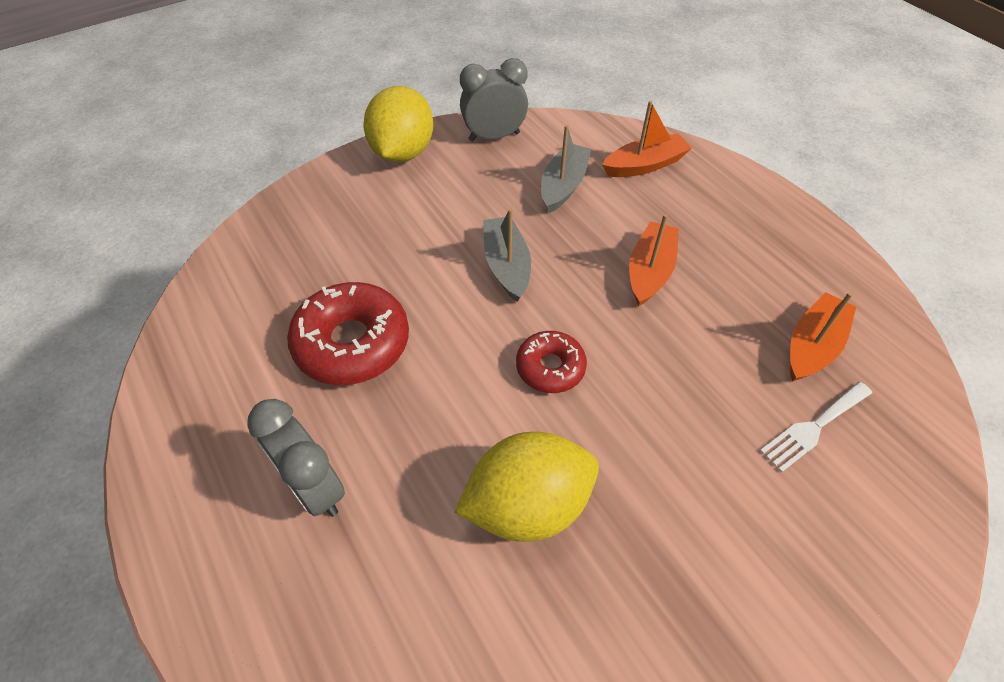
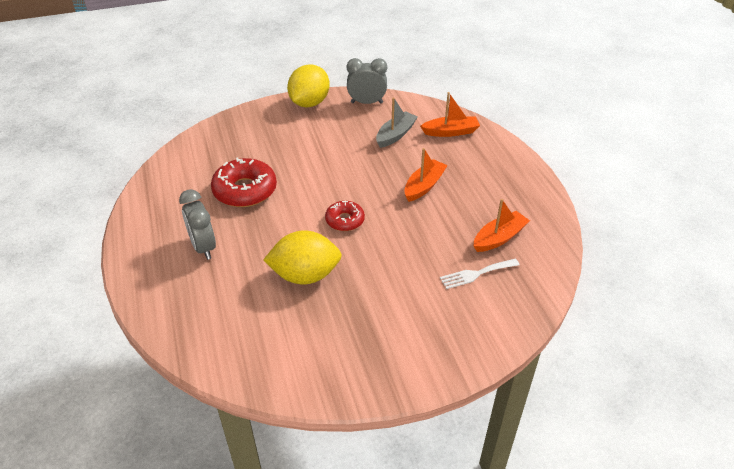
camera: 15 degrees right, 10 degrees down
grey boat [483,208,531,302] -> none

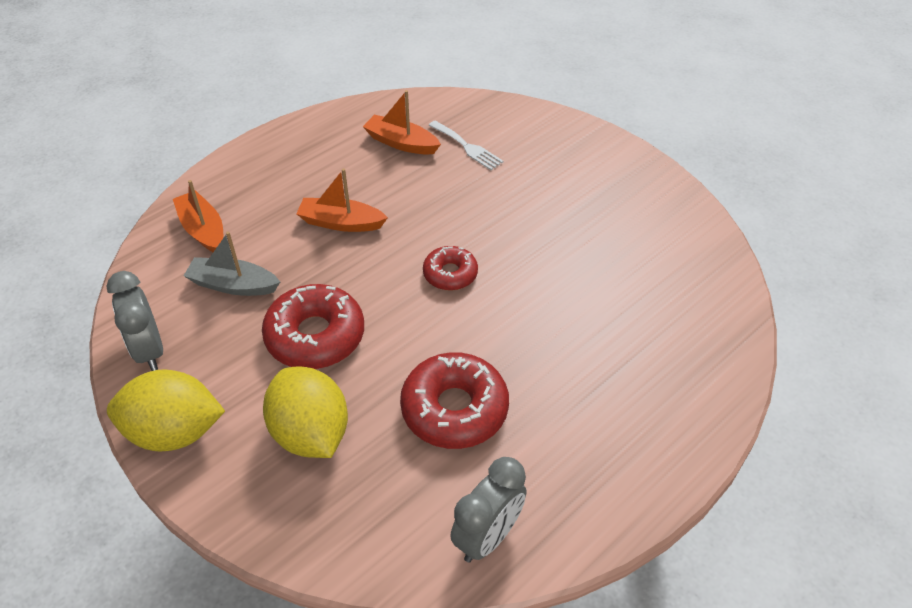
camera: 115 degrees left, 5 degrees up
grey clock [179,189,216,260] -> grey clock moved to [450,457,527,562]
yellow lemon [263,230,342,284] -> yellow lemon moved to [263,366,348,458]
none -> red donut [262,284,364,369]

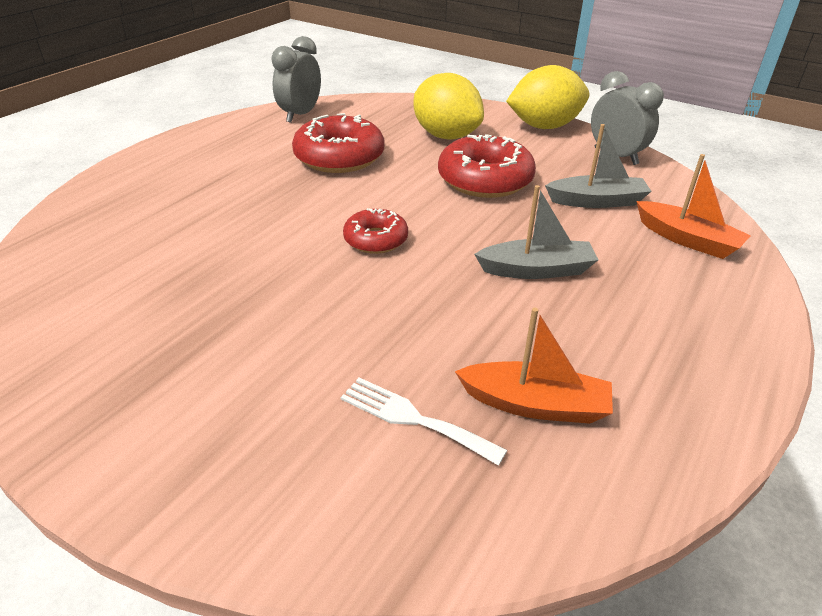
camera: 165 degrees right, 10 degrees down
orange boat [296,168,388,232] -> grey boat [474,185,598,279]

